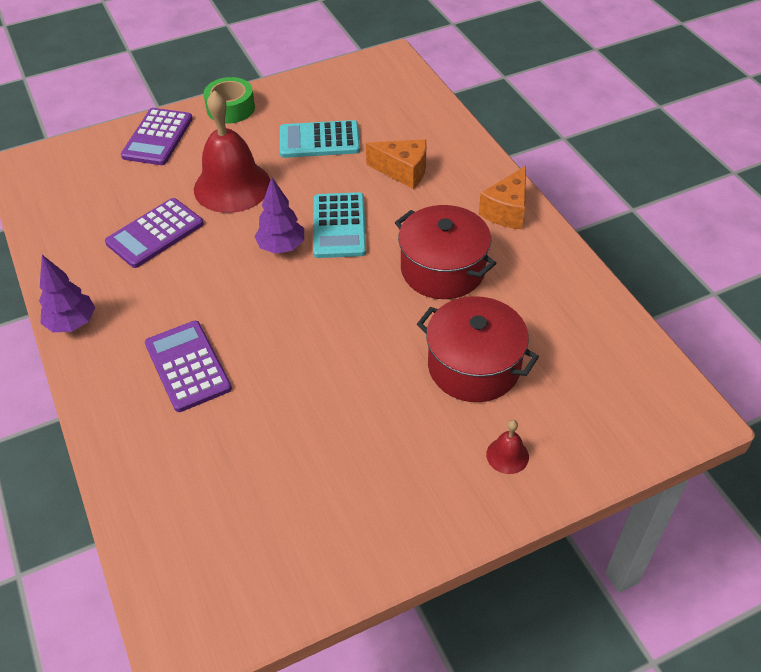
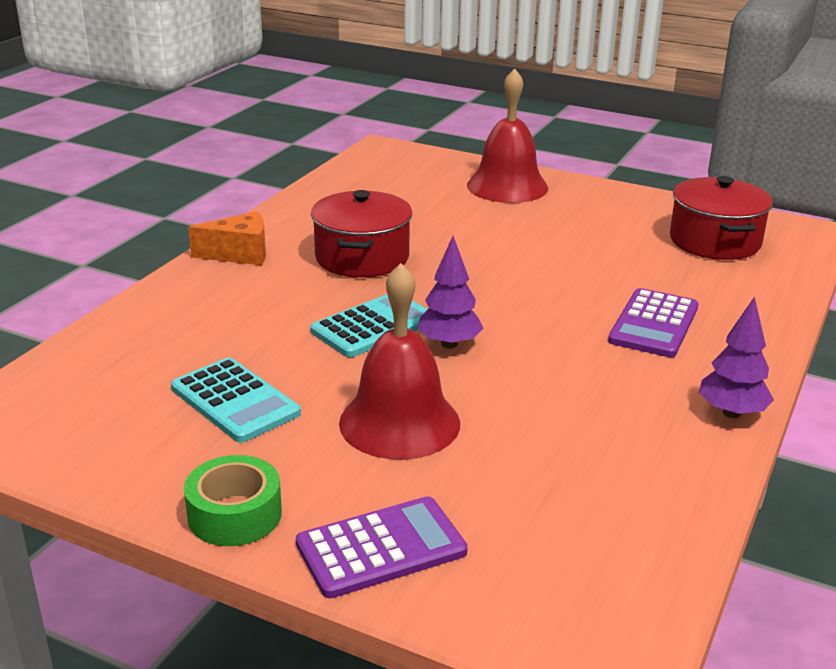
camera: 130 degrees left, 20 degrees down
purple calculator [105,198,204,268] -> none
orange cheese [366,139,427,189] -> none
red pot [417,296,539,402] -> red pot moved to [670,176,773,260]
red bell [486,420,529,474] -> red bell [467,68,548,203], size x2.36

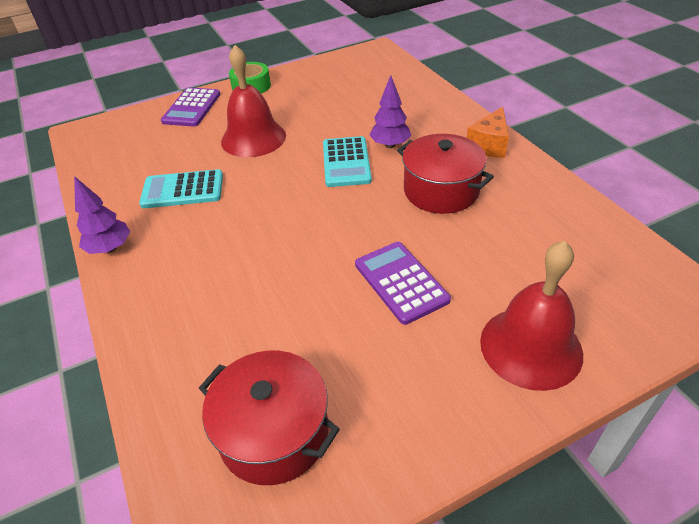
camera: 130 degrees right, 15 degrees up
turquoise calculator [171,357,301,443] -> turquoise calculator moved to [139,169,223,208]
purple tree [417,236,483,349] -> purple tree moved to [369,75,411,148]
purple calculator [608,288,698,357] -> purple calculator moved to [355,242,451,325]

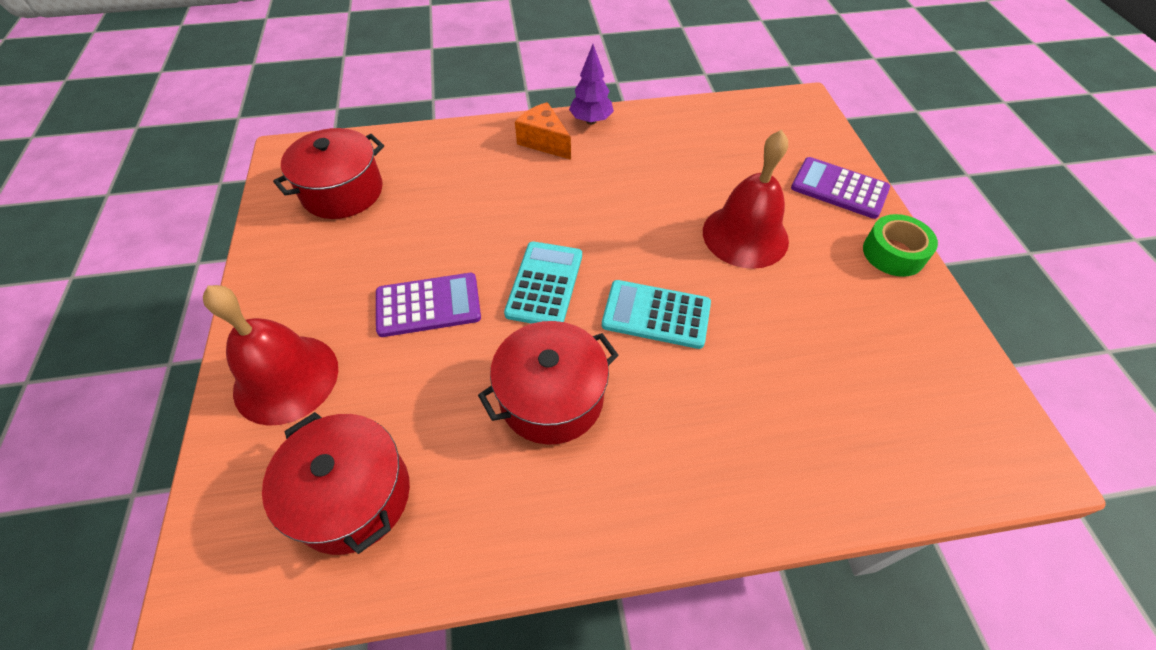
camera: 105 degrees right, 10 degrees up
turquoise calculator [139,169,223,208] -> turquoise calculator moved to [504,241,582,324]
purple tree [369,75,411,148] -> none
orange cheese [467,107,509,158] -> orange cheese moved to [515,102,571,160]
none -> red pot [262,412,410,555]

